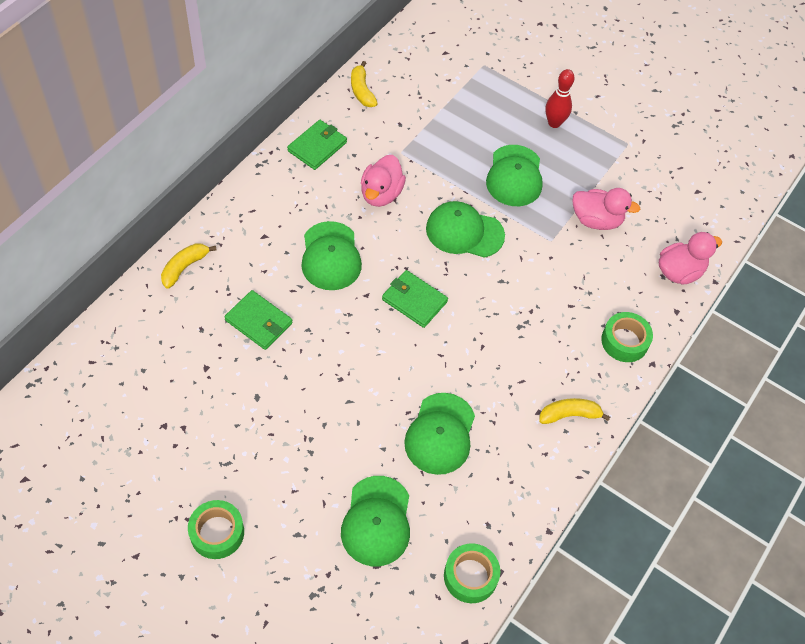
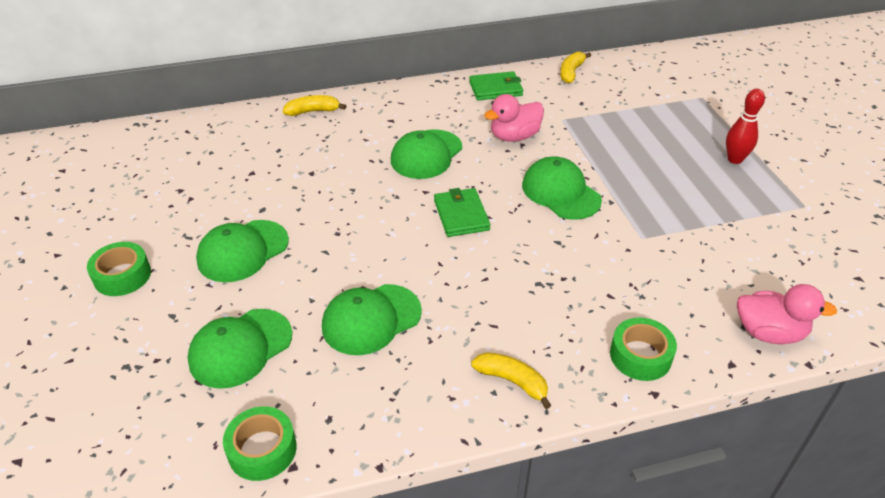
camera: 45 degrees right, 15 degrees down
green wallet [224,290,293,350] -> none
green cap [486,145,543,206] -> green cap moved to [196,220,289,282]
pink duck [573,188,640,230] -> none

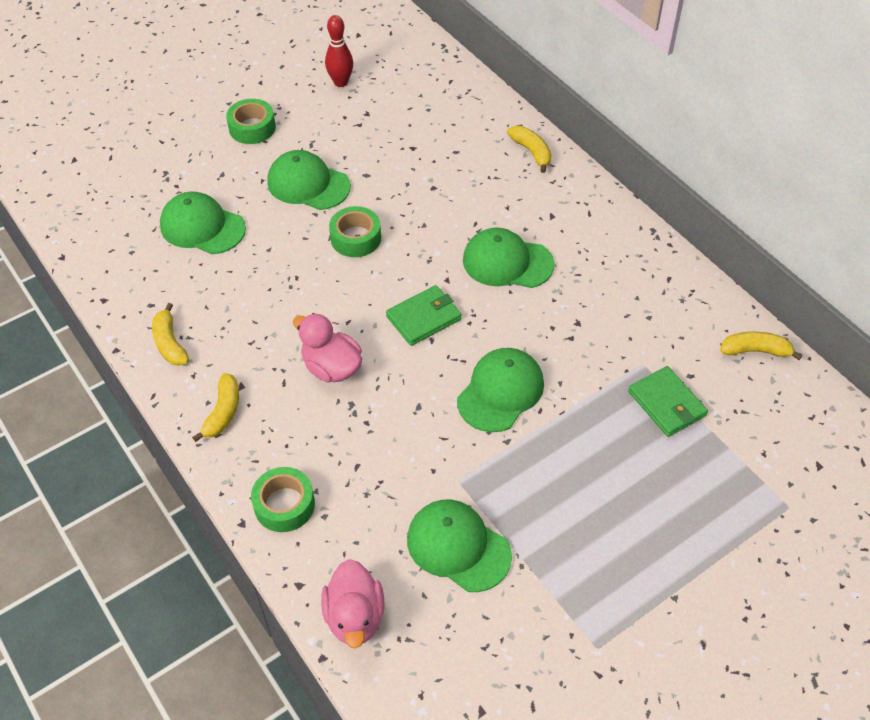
camera: 70 degrees right, 10 degrees up
green tape [223,406,297,481] -> green tape moved to [329,206,381,257]
green cap [322,284,422,355] -> green cap moved to [407,500,512,592]
green wallet [469,71,523,100] -> green wallet moved to [628,366,708,437]
pink duck [484,94,544,142] -> pink duck moved to [293,313,362,382]
red bowling pin [726,89,765,164] -> red bowling pin moved to [325,15,353,87]
none -> yellow banana [152,303,189,366]

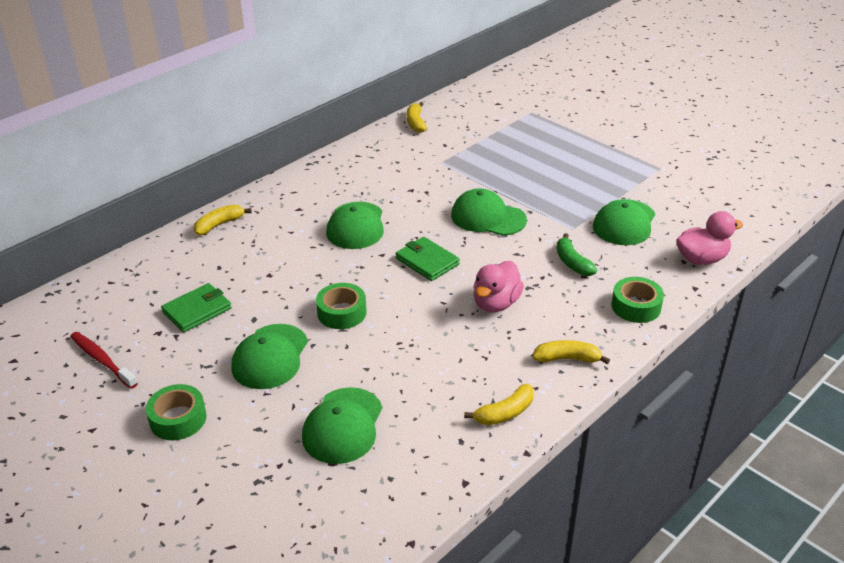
camera: 100 degrees left, 15 degrees down
red bowling pin [325,15,353,87] -> red toothbrush [70,332,138,389]
green wallet [628,366,708,437] -> green wallet moved to [161,283,232,332]
none -> green banana [557,233,597,276]

